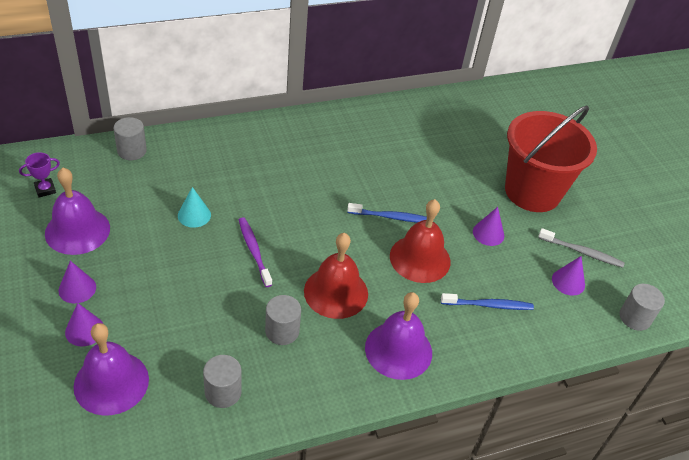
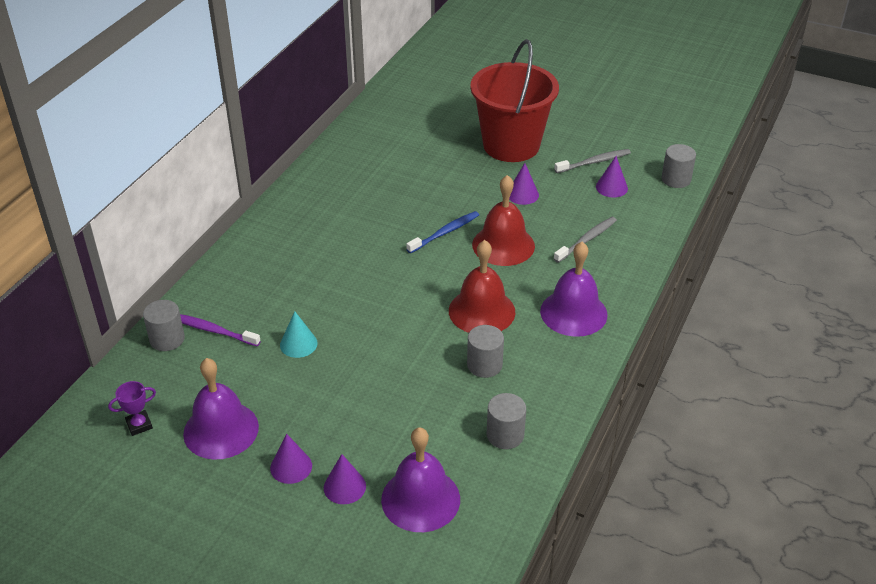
camera: 40 degrees left, 5 degrees down
purple trophy [19,152,60,197] -> purple trophy turned 45 degrees clockwise [108,381,156,436]
purple toothbrush [239,217,272,287] -> purple toothbrush moved to [180,314,261,346]
blue toothbrush [441,293,534,310] -> grey toothbrush [554,217,617,263]

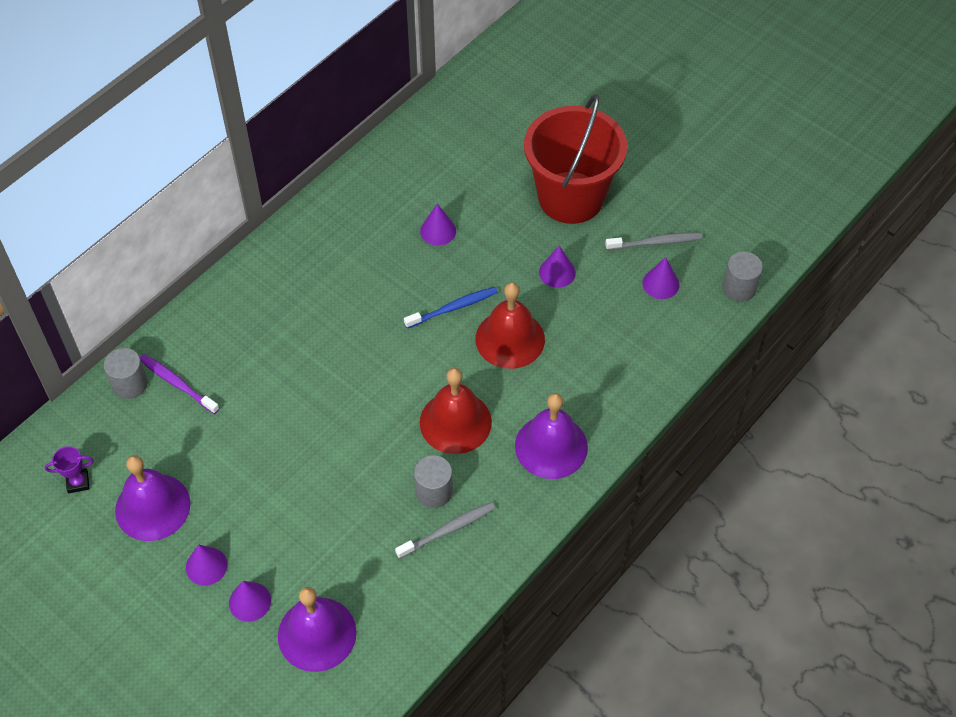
camera: 15 degrees right, 15 degrees up
turquoise cone [280,311,318,358] -> none
grey cylinder [487,393,526,449] -> none
grey toothbrush [554,217,617,263] -> grey toothbrush moved to [395,502,495,559]
none -> purple cone [420,204,456,246]

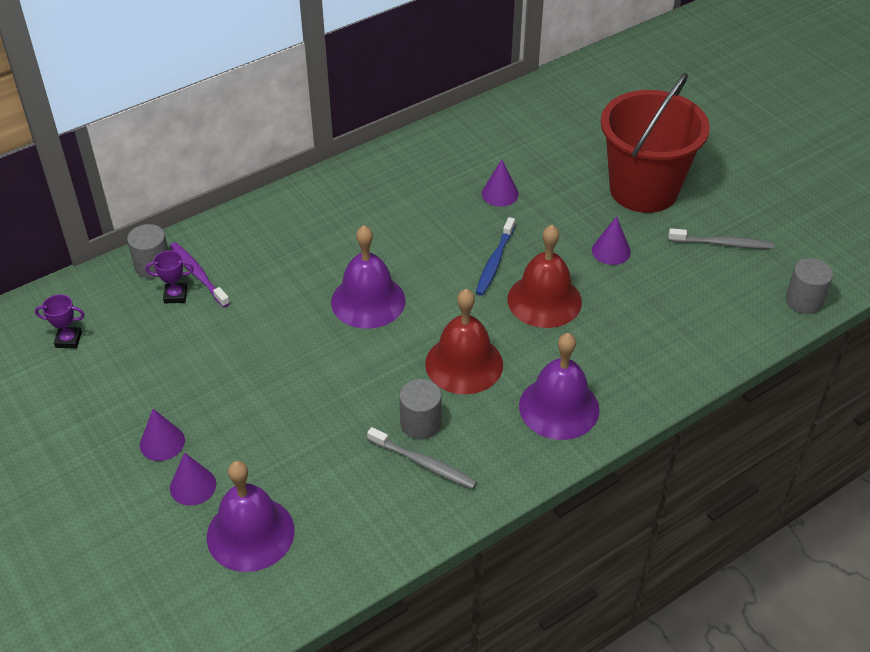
camera: 15 degrees right, 10 degrees down
purple bell [115,455,191,541] -> purple bell moved to [331,225,405,329]
grey toothbrush [395,502,495,559] -> grey toothbrush turned 45 degrees clockwise [367,427,477,489]
blue toothbrush [404,287,498,328] -> blue toothbrush turned 120 degrees clockwise [476,217,515,296]
purple cone [642,257,679,299] -> none
none -> purple trophy [146,250,194,303]

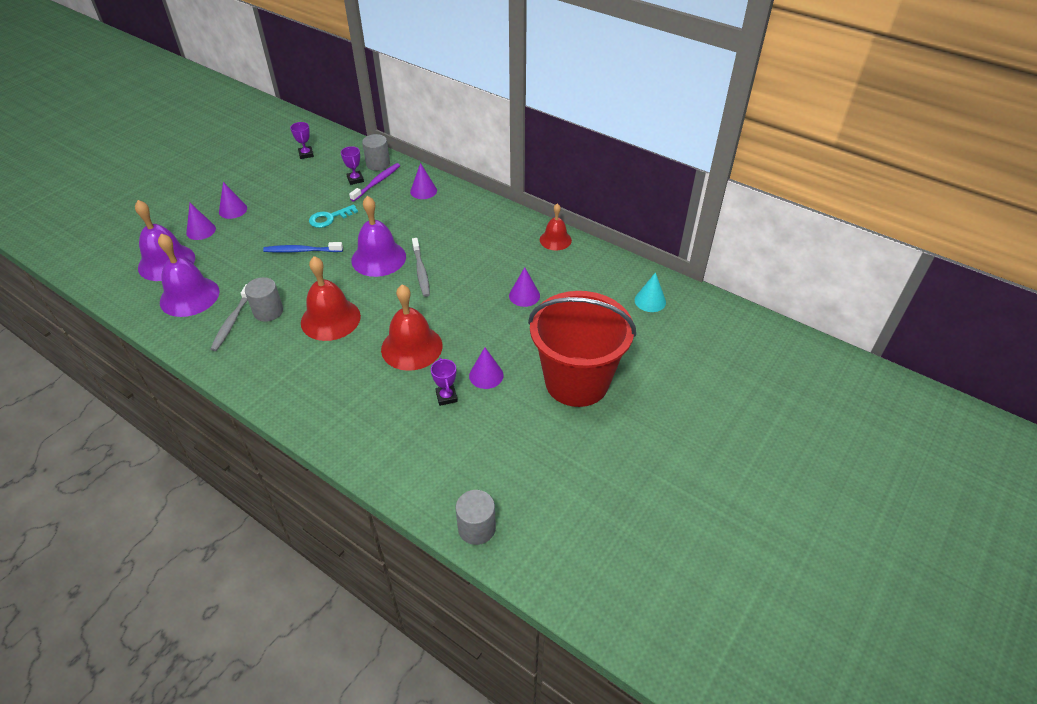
camera: 70 degrees right, 0 degrees up
blue toothbrush [476,217,515,296] -> blue toothbrush moved to [263,242,343,253]
purple bell [519,333,600,440] -> purple bell moved to [158,233,219,317]
grey toothbrush [668,228,774,249] -> grey toothbrush moved to [412,238,430,297]
none -> turquoise key [309,205,358,228]
none -> purple cone [410,163,437,199]
none -> purple trophy [431,358,458,406]
none -> red bell [540,203,572,250]
none -> turquoise cone [635,272,666,312]

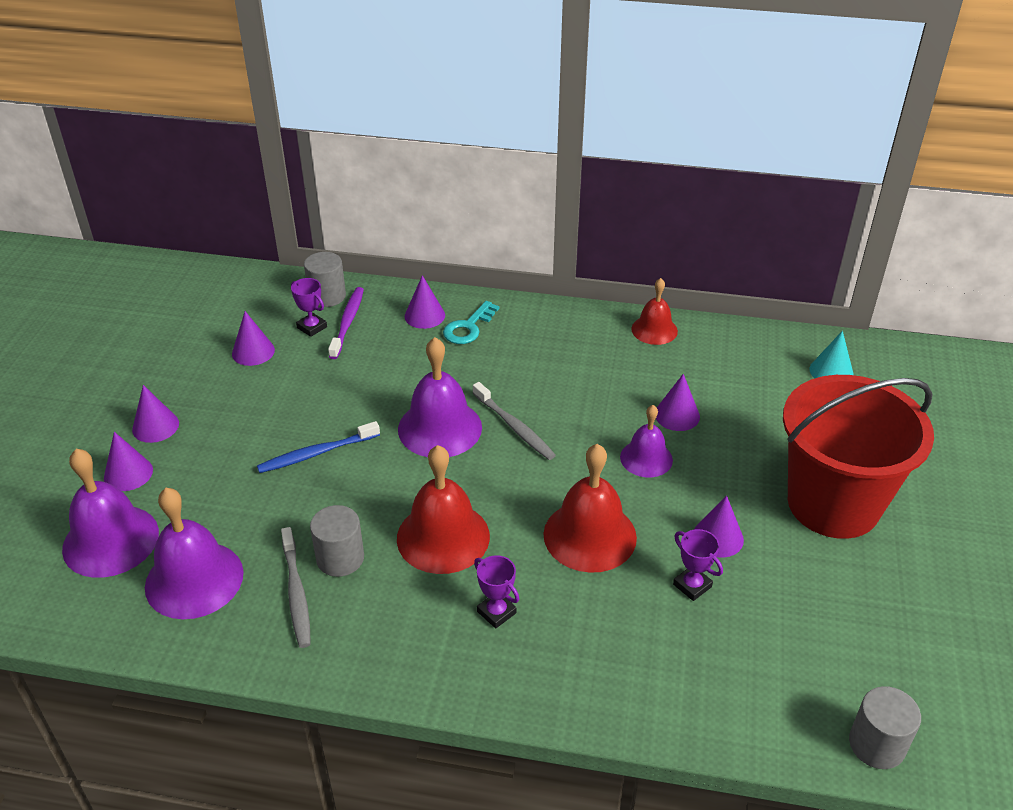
camera: 25 degrees left, 5 degrees down
purple trophy [290,122,314,159] -> purple trophy moved to [474,555,519,628]
turquoise key [309,205,358,228] -> turquoise key moved to [443,301,499,344]
none -> purple cone [232,311,275,366]
none -> purple bell [620,405,673,478]

